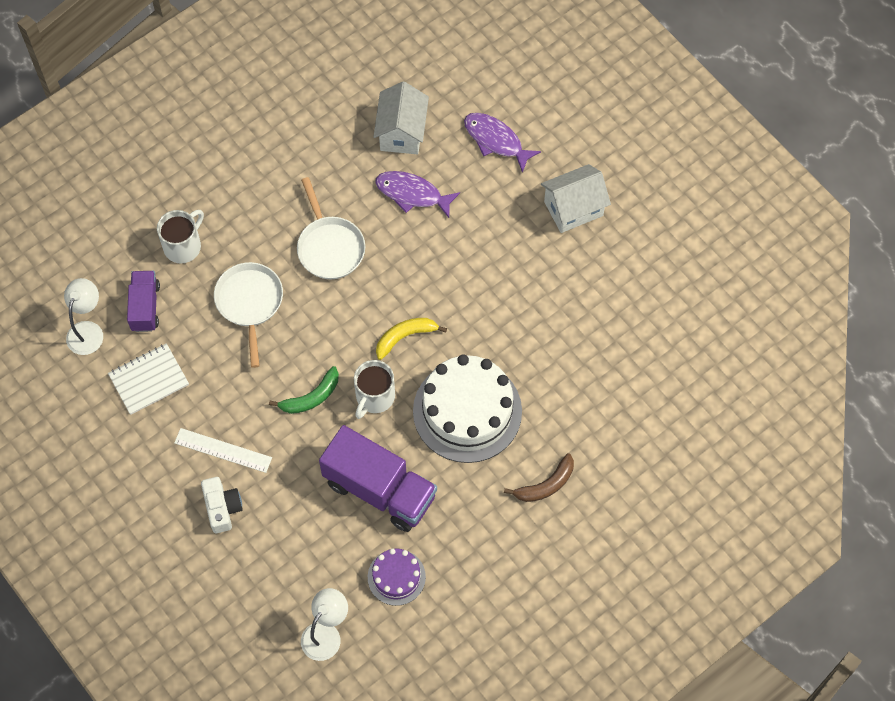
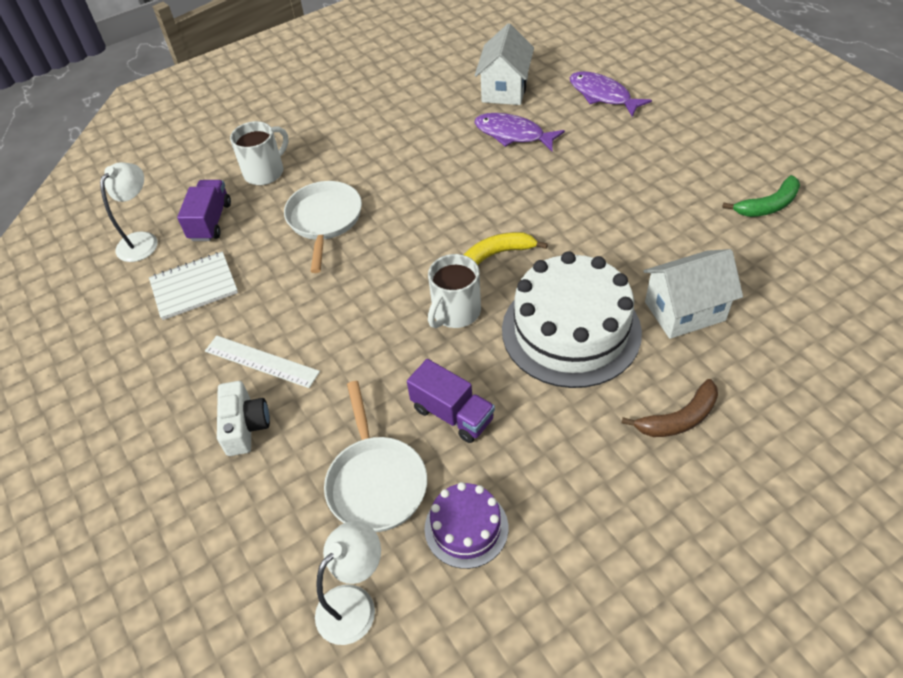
camera: 10 degrees right, 15 degrees down
green banana [269,366,339,414] -> green banana moved to [722,175,800,217]
white pan [297,177,365,279] -> white pan moved to [324,381,427,532]
purple truck [319,425,437,532] -> purple truck [407,359,495,443], size x0.56
white house [541,164,611,233] -> white house moved to [644,249,743,339]

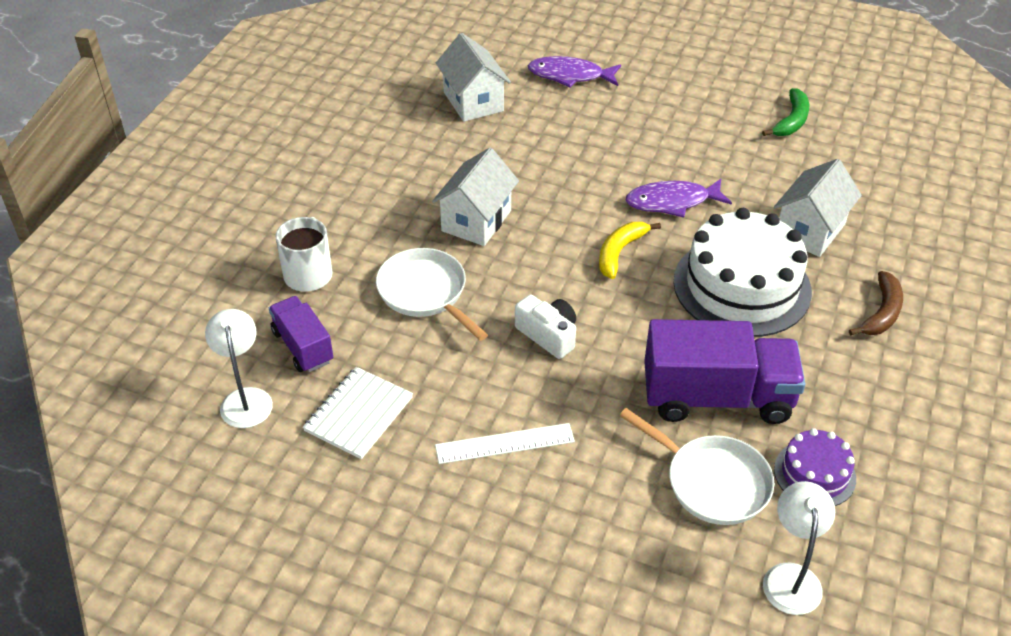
camera: 40 degrees left, 5 degrees down
white camera [217,381,270,456] -> white camera moved to [515,294,576,359]
purple truck [407,359,495,443] -> purple truck [644,319,805,424], size x1.78
white mug [428,254,481,328] -> none
purple fish [474,113,565,151] -> purple fish moved to [625,179,732,217]
none -> white house [432,148,519,246]

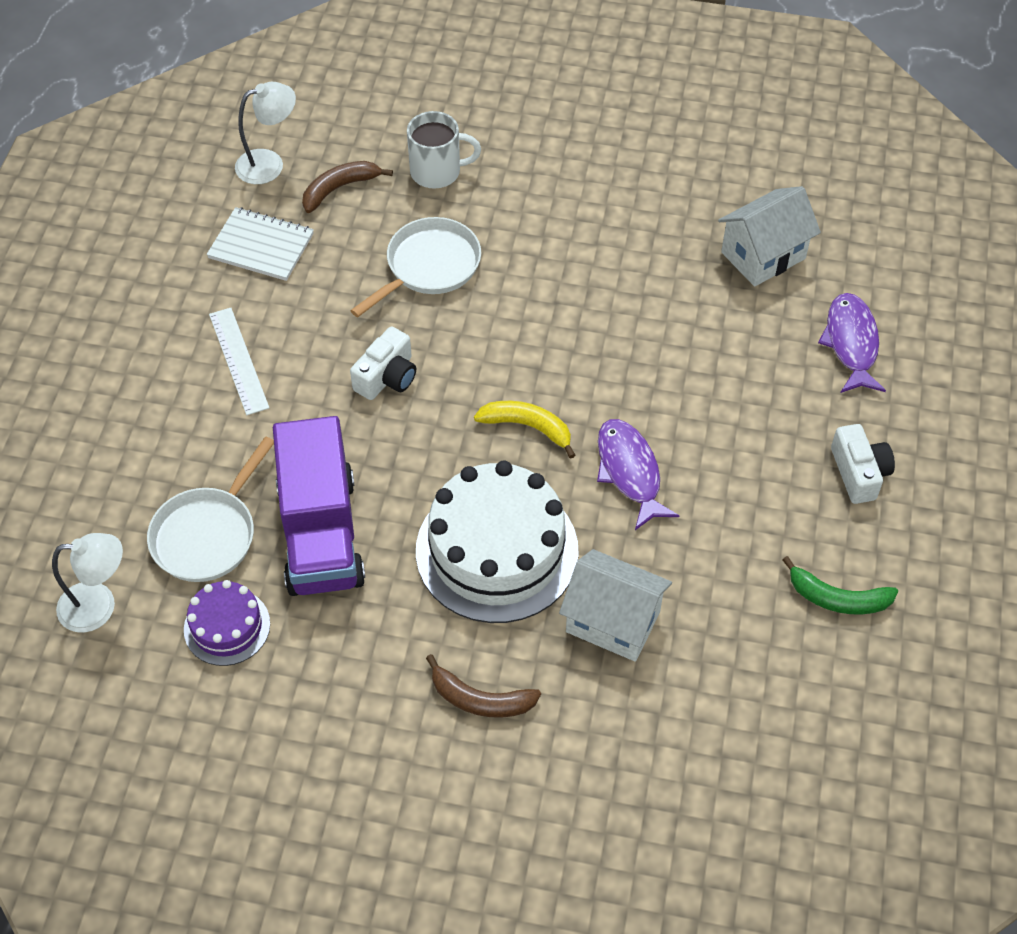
camera: 80 degrees right, 10 degrees up
purple truck [269,296,333,372] -> brown banana [302,161,393,213]
white house [432,148,519,246] -> none
none -> white camera [831,424,895,504]

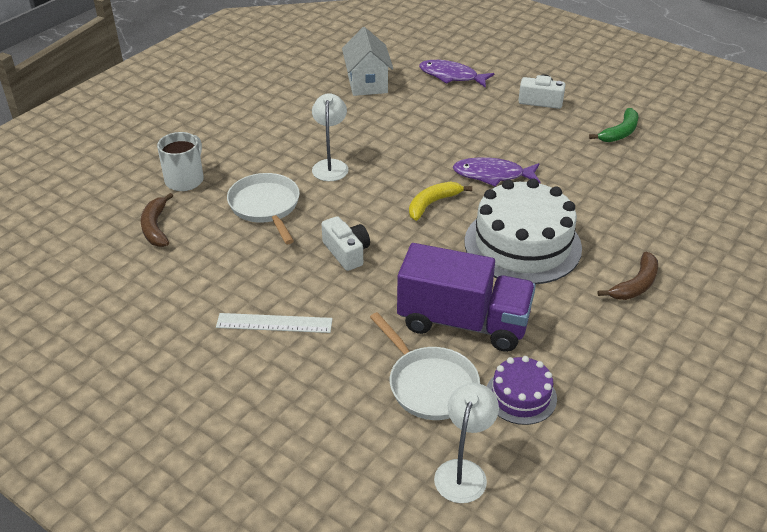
camera: 65 degrees left, 15 degrees down
white notebook [207,207,314,281] -> none
white lamp [235,82,296,184] -> white lamp moved to [312,93,348,181]
white house [559,549,672,662] -> none

